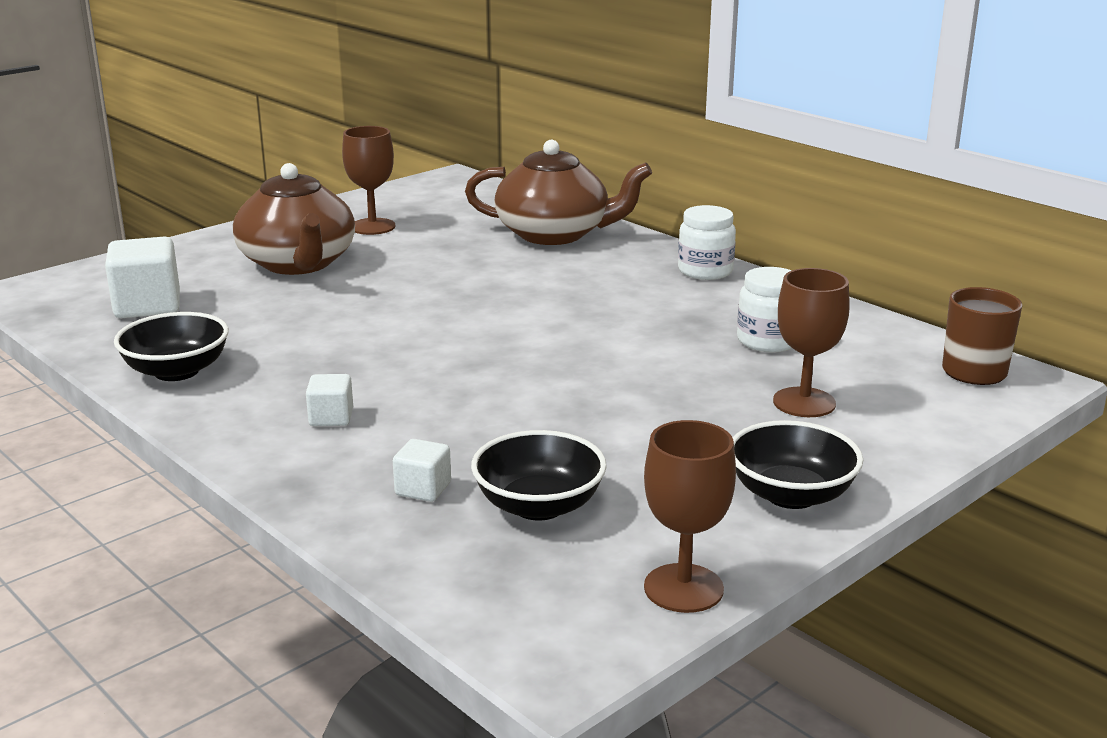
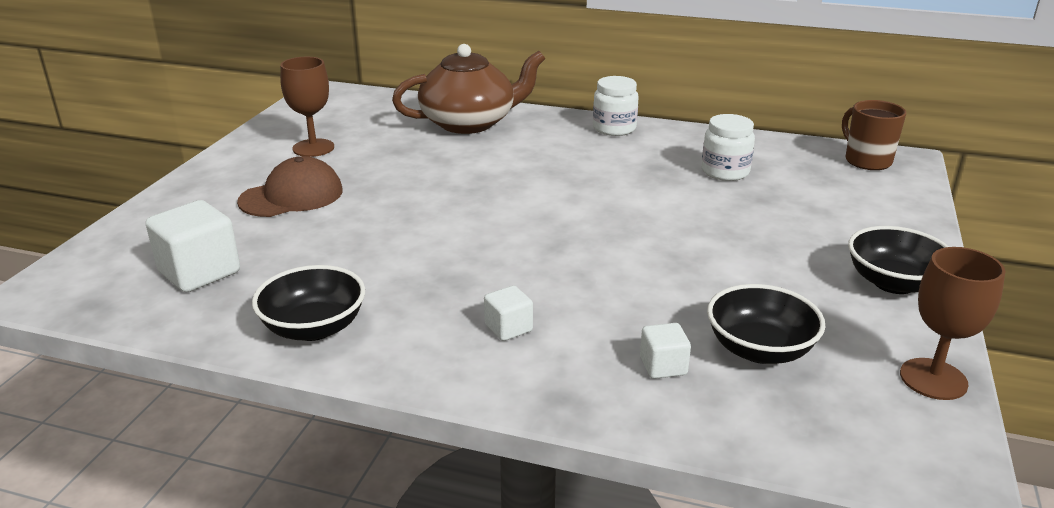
camera: 30 degrees left, 5 degrees up
brown teapot [233,163,355,275] -> brown cap [237,156,343,217]
brown goblet [773,268,850,417] -> none

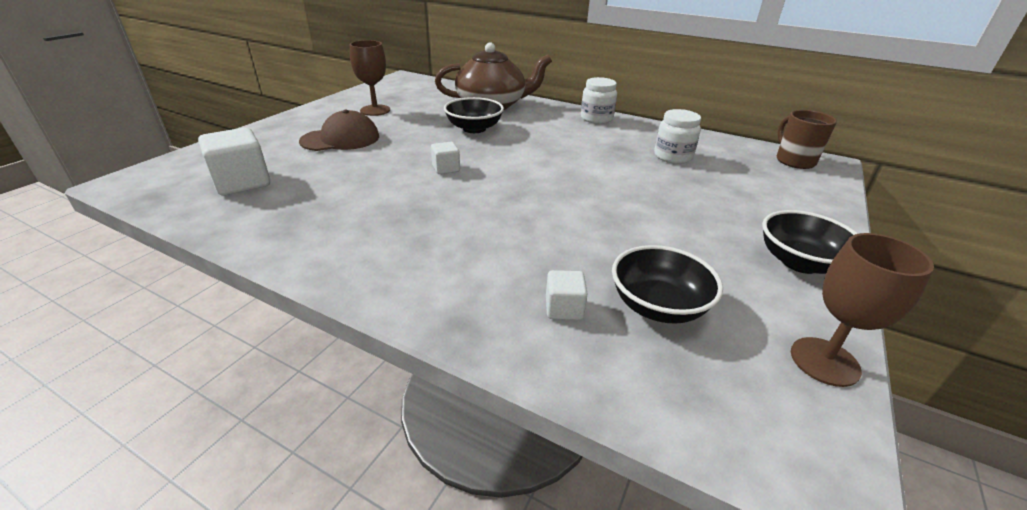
camera: 10 degrees right, 5 degrees up
black bowl [252,265,365,341] -> black bowl moved to [444,97,504,133]
white cube [484,286,533,341] -> white cube moved to [431,142,460,174]

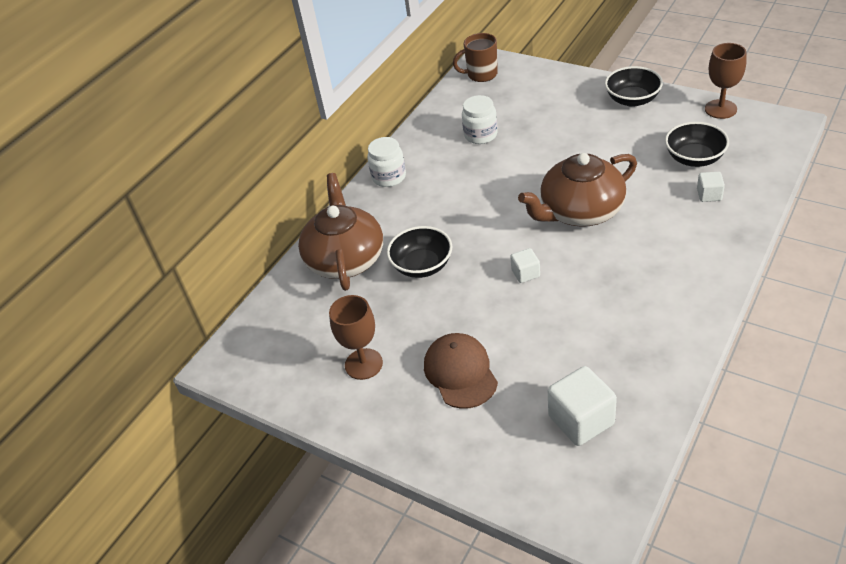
camera: 80 degrees left, 10 degrees up
none -> brown teapot [518,153,637,227]

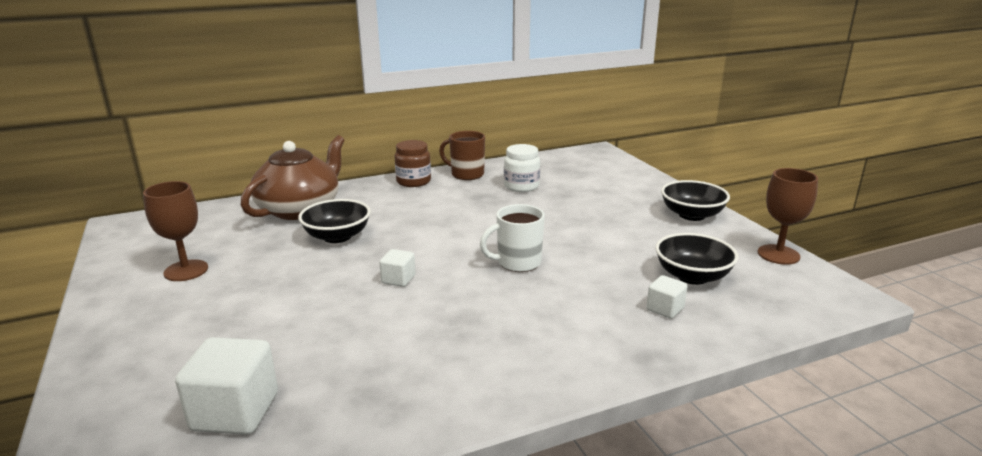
camera: 30 degrees right, 20 degrees down
white jar [367,137,406,187] -> brown jar [395,140,431,187]
brown cap [424,333,498,409] -> none
brown mug [453,33,498,82] -> brown mug moved to [439,131,485,180]
brown teapot [518,153,637,227] -> white mug [480,204,545,272]

